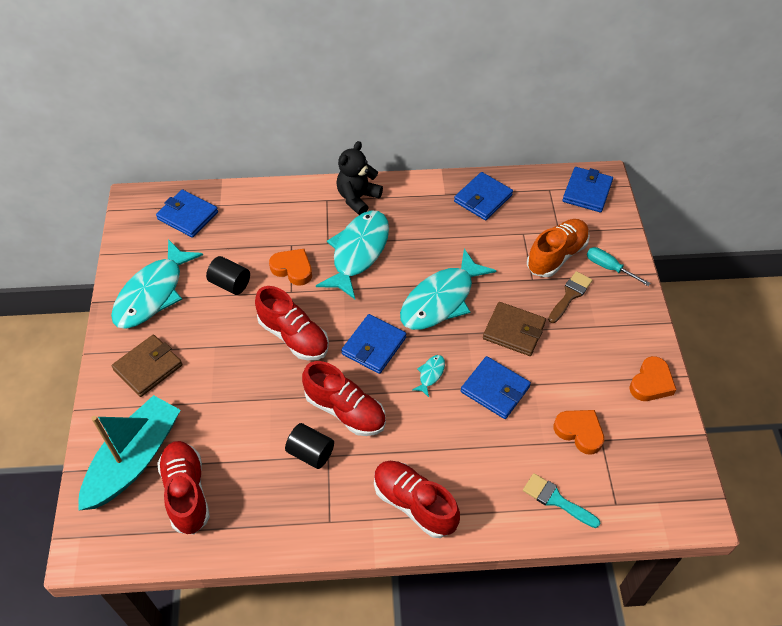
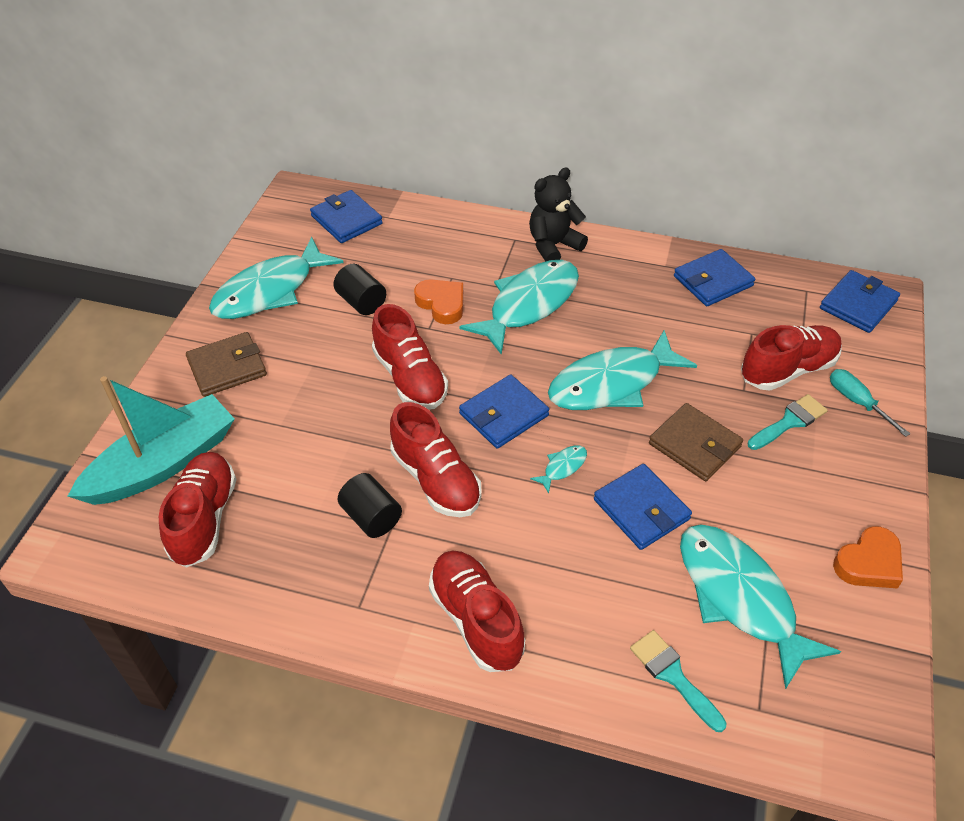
camera: 20 degrees right, 5 degrees down
orange shoe [527,219,590,277] -> red shoe [741,325,842,391]
brown brush [548,271,593,323] -> turquoise brush [748,394,828,450]
orange heart [554,410,604,455] -> turquoise fish [680,525,841,690]

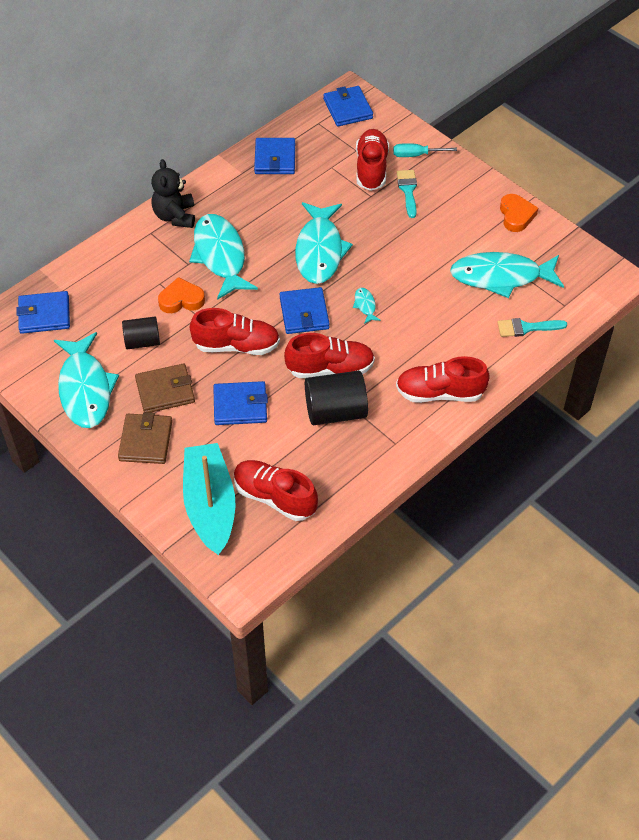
camera: 60 degrees left, 5 degrees up
black cylinder [338,473,402,538] -> black cylinder [305,371,368,425], size x1.58
blue wallet [594,464,692,550] -> blue wallet moved to [213,381,268,425]
brown wallet [649,403,743,481] -> brown wallet moved to [135,364,195,412]

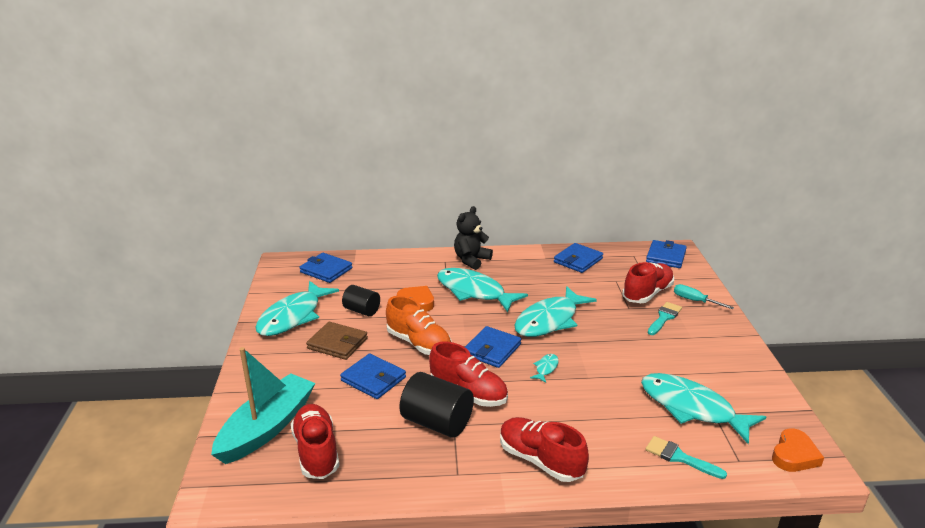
camera: 40 degrees right, 25 degrees down
brown wallet [118,412,172,464] -> none
turquoise fish [189,214,258,300] -> turquoise fish turned 75 degrees counterclockwise [437,268,528,312]
red shoe [190,308,280,355] -> orange shoe [386,296,452,355]
orange heart [500,194,538,232] -> orange heart moved to [772,428,824,472]

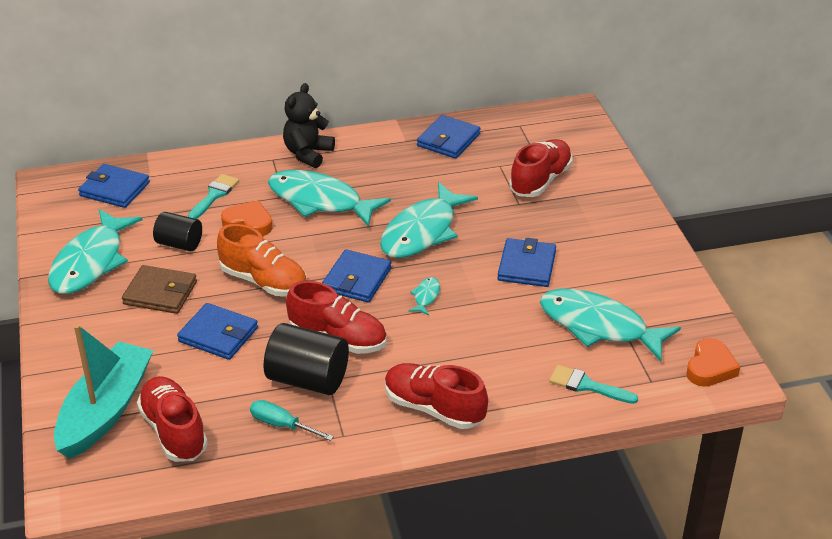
camera: 10 degrees left, 10 degrees up
blue wallet [646,240,687,268] -> blue wallet moved to [497,238,556,287]
turquoise brush [648,302,682,335] -> turquoise brush moved to [188,174,239,219]
turquoise screwdriver [674,284,734,309] -> turquoise screwdriver moved to [250,400,334,441]

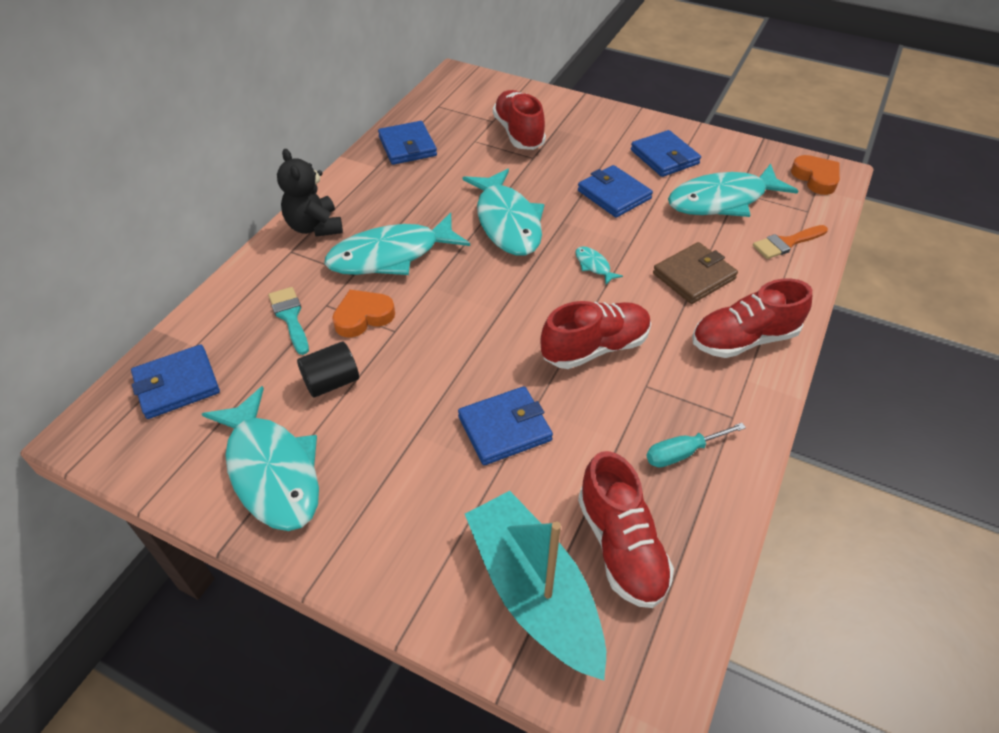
camera: 50 degrees left, 10 degrees up
brown wallet [122,265,197,314] -> brown wallet moved to [653,242,738,304]
red shoe [137,376,208,462] -> red shoe turned 120 degrees counterclockwise [578,451,674,608]
orange shoe [217,224,307,297] -> none
black cylinder [264,323,349,395] -> none
blue wallet [322,249,391,303] -> blue wallet moved to [631,130,701,177]
turquoise brush [549,365,638,404] -> orange brush [753,225,828,259]

